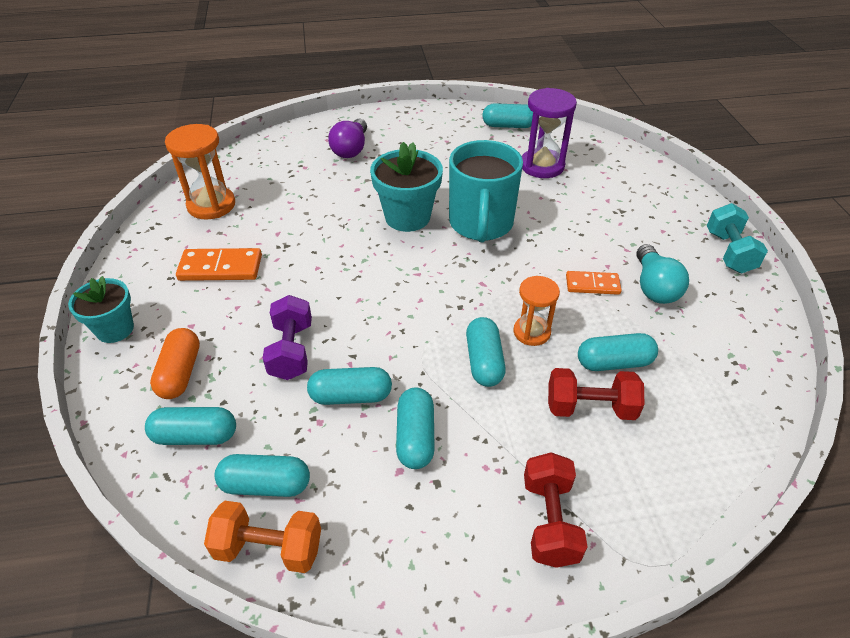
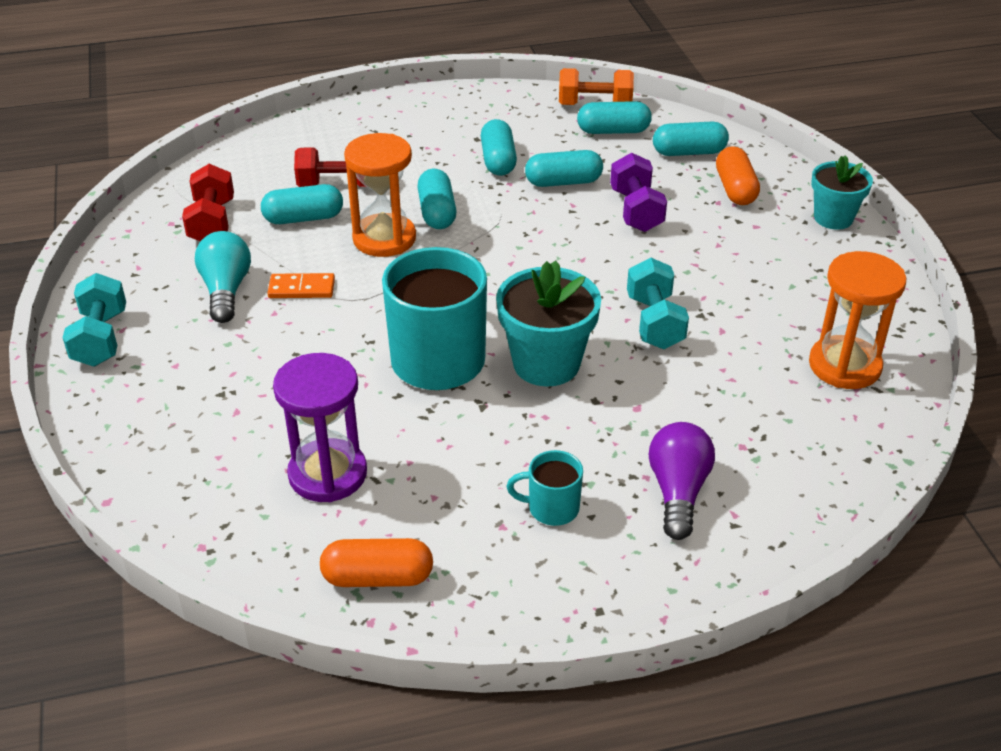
camera: 175 degrees right, 5 degrees down
orange domino [176,248,262,281] -> none
turquoise capsule [482,103,533,128] -> orange capsule [320,538,433,587]
orange hourglass [514,276,560,346] -> orange hourglass [344,133,416,257], size x1.56
red dumbbell [524,452,587,568] -> red dumbbell moved to [182,164,234,241]
none -> turquoise mug [506,450,583,526]
none -> turquoise dumbbell [627,258,689,349]

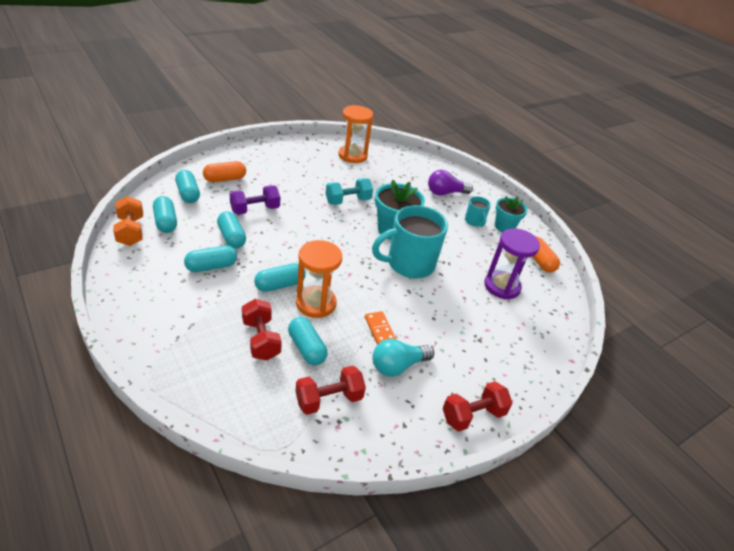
camera: 115 degrees left, 0 degrees up
turquoise dumbbell [63,273,126,367] -> red dumbbell [443,381,512,431]
turquoise flower pot [811,155,873,230] -> turquoise flower pot moved to [495,196,528,232]

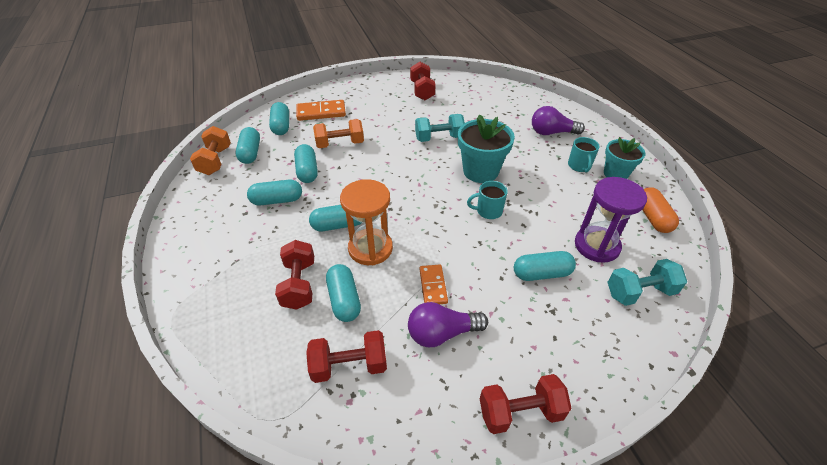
camera: 20 degrees right, 5 degrees up
orange capsule [203,161,246,182] -> orange domino [296,100,346,121]
purple dumbbell [230,185,280,215] -> orange dumbbell [313,119,364,148]
orange hourglass [339,105,373,163] -> none
turquoise mug [372,205,448,279] -> turquoise mug [467,181,508,219], size x0.47
turquoise light bulb [372,339,434,377] -> purple light bulb [408,302,488,347]
none -> red dumbbell [410,62,436,100]
none -> turquoise capsule [514,251,576,281]
none -> turquoise dumbbell [607,259,687,306]

